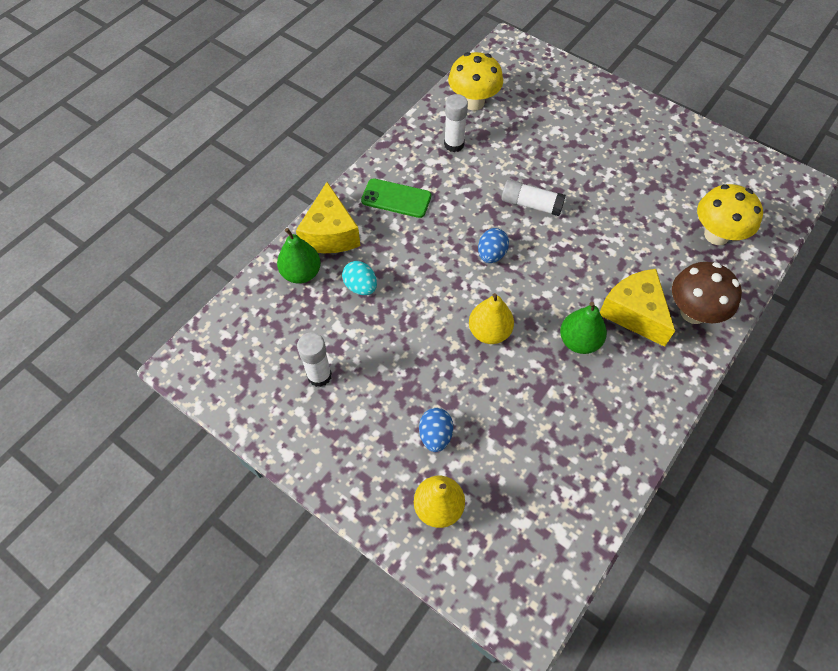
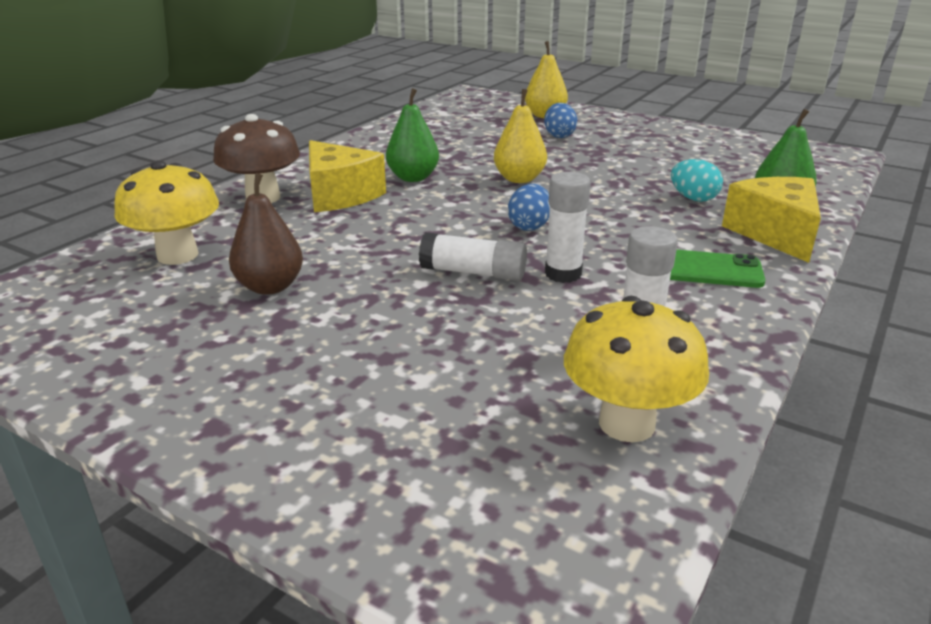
camera: 175 degrees right, 30 degrees down
white glue stick [297,332,332,387] -> white glue stick moved to [545,172,591,283]
none -> brown pear [229,173,303,295]

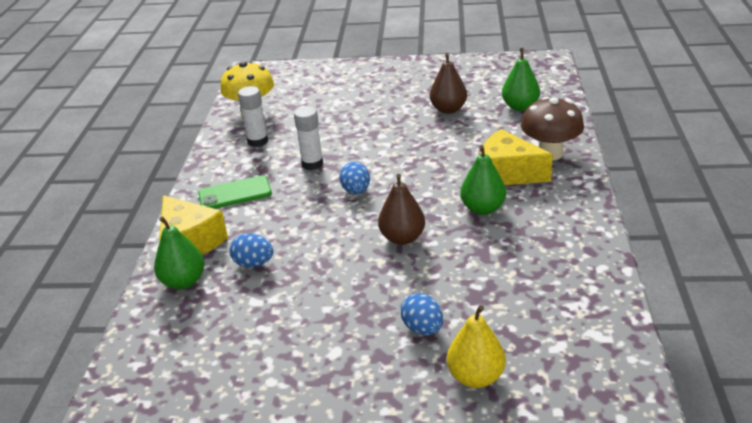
camera: 155 degrees right, 5 degrees up
yellow mushroom [114,160,219,265] -> green pear [502,48,540,111]
white glue stick [419,232,527,281] -> none
yellow pear [494,89,547,183] -> brown pear [378,174,425,245]
turquoise egg [671,159,723,202] -> blue egg [230,234,273,268]

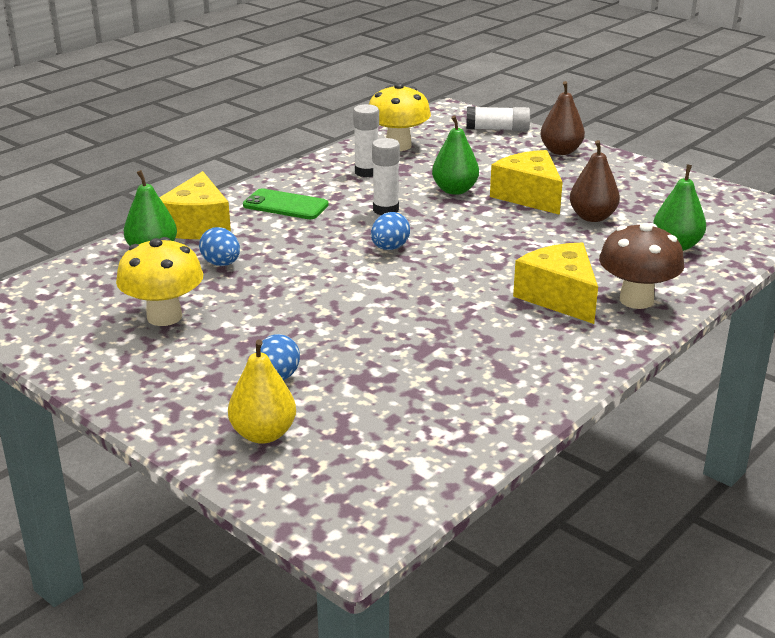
camera: 35 degrees right, 5 degrees down
brown pear [378,174,425,245] -> brown pear moved to [540,81,585,155]
green pear [460,145,506,215] -> green pear moved to [432,115,479,195]
none -> yellow mushroom [116,237,203,326]
none -> white glue stick [466,106,530,131]
none -> yellow cheese [490,150,563,215]

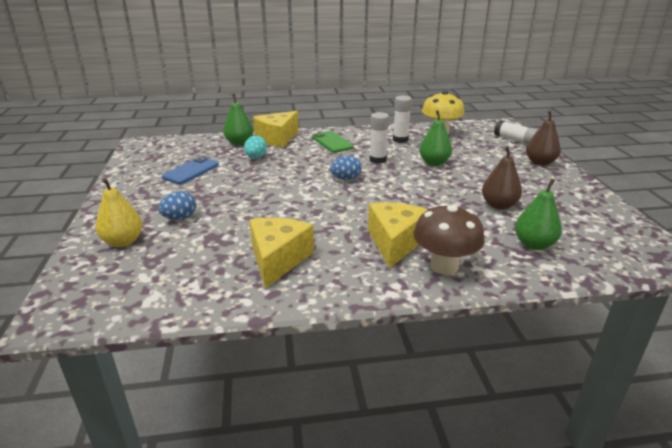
camera: 40 degrees right, 0 degrees up
yellow mushroom [116,237,203,326] -> blue phone [162,157,219,184]
blue egg [199,227,240,266] -> turquoise egg [244,136,267,159]
yellow cheese [490,150,563,215] -> yellow cheese moved to [249,218,314,288]

